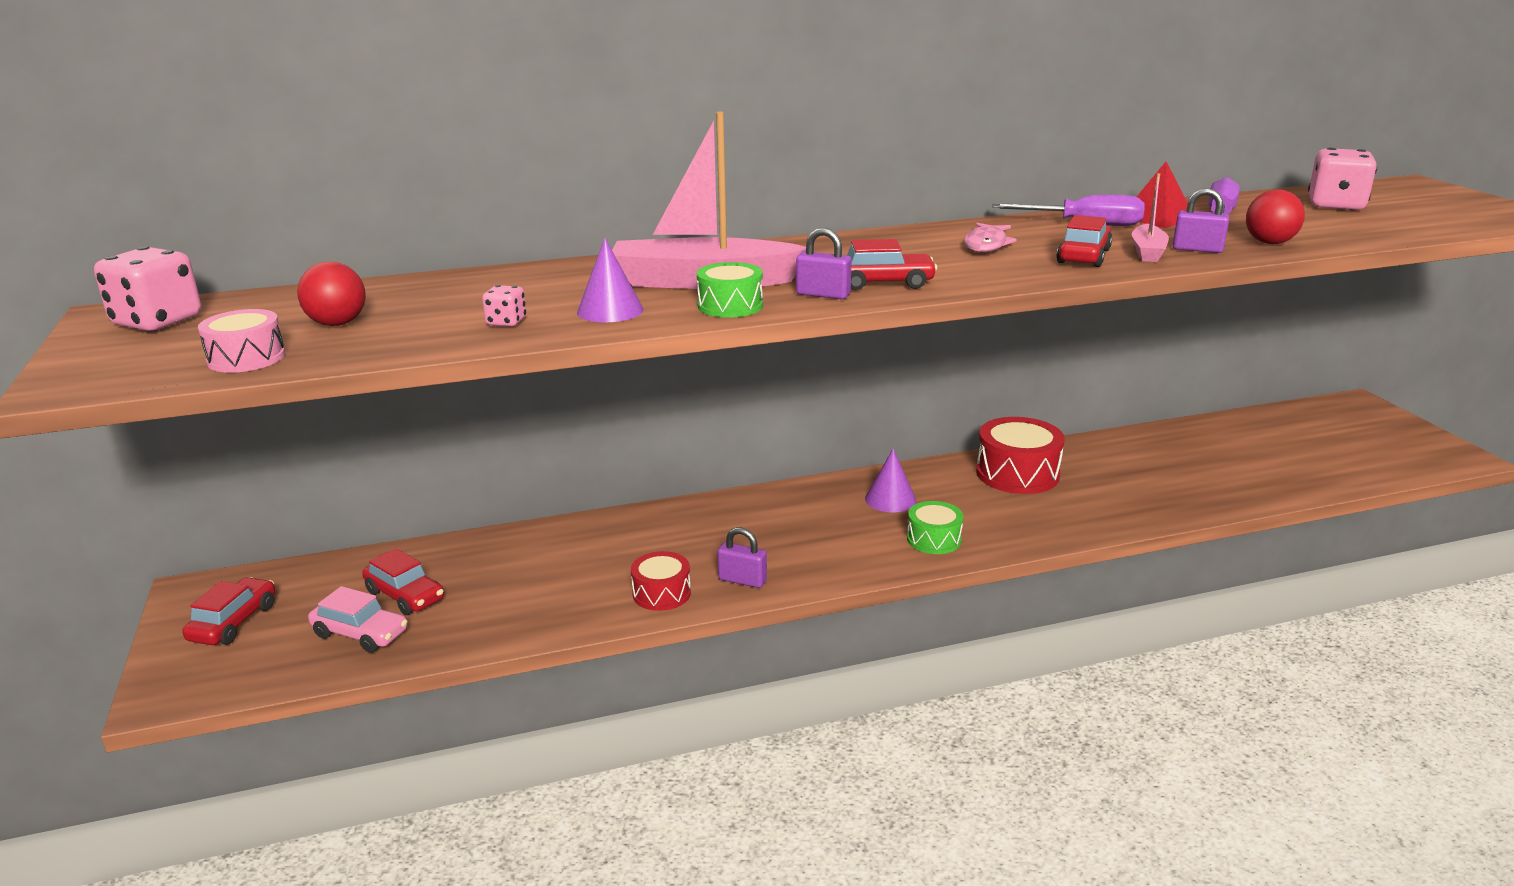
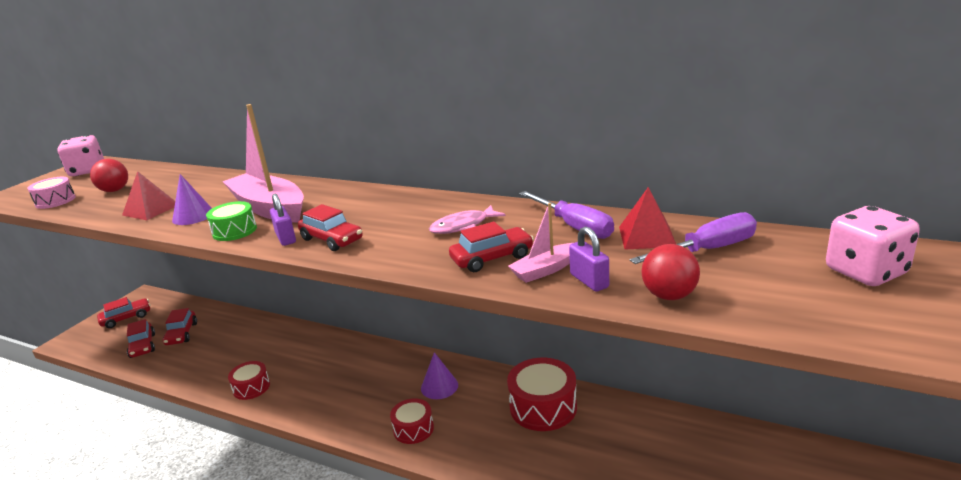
camera: 45 degrees right, 0 degrees up
pink car [308,586,408,653] -> red car [127,319,155,358]
pink dice [482,285,526,326] -> red pyramid [122,171,175,220]
purple padlock [717,527,767,588] -> none
green drum [907,501,963,554] -> red drum [390,398,434,444]

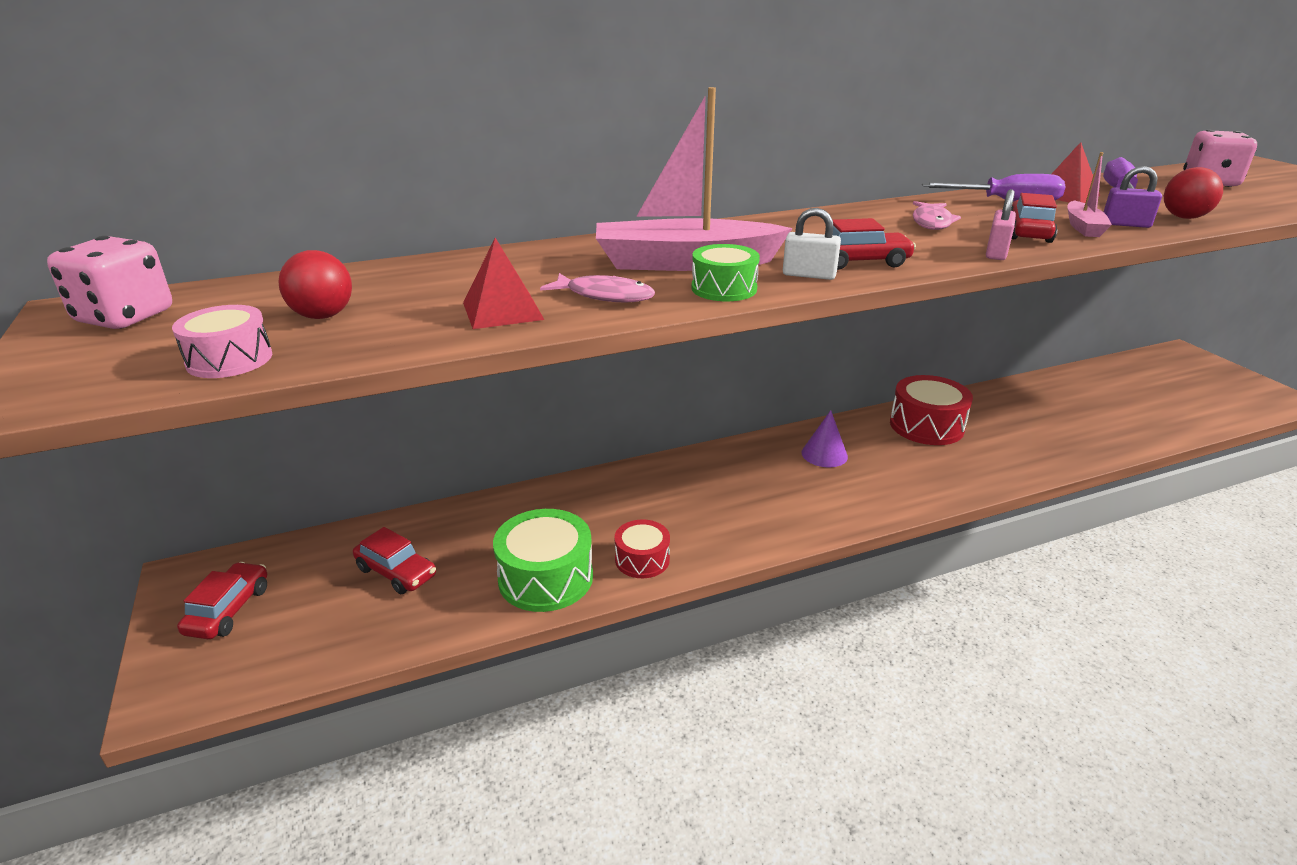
camera: 50 degrees left, 5 degrees up
red car [127,319,155,358] -> none
purple cone [172,174,212,225] -> pink fish [540,273,655,303]
purple padlock [270,194,296,246] -> white padlock [783,208,841,280]
red drum [390,398,434,444] -> none
none -> green drum [493,509,593,612]
none -> pink padlock [986,189,1016,260]

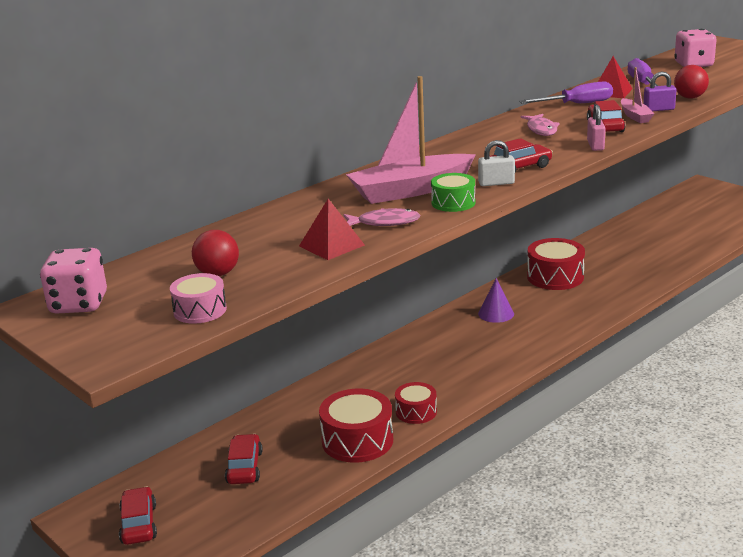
camera: 20 degrees left, 5 degrees down
red car [353,527,436,594] -> red car turned 105 degrees counterclockwise [225,434,263,484]
green drum [493,509,593,612] -> red drum [319,389,393,463]

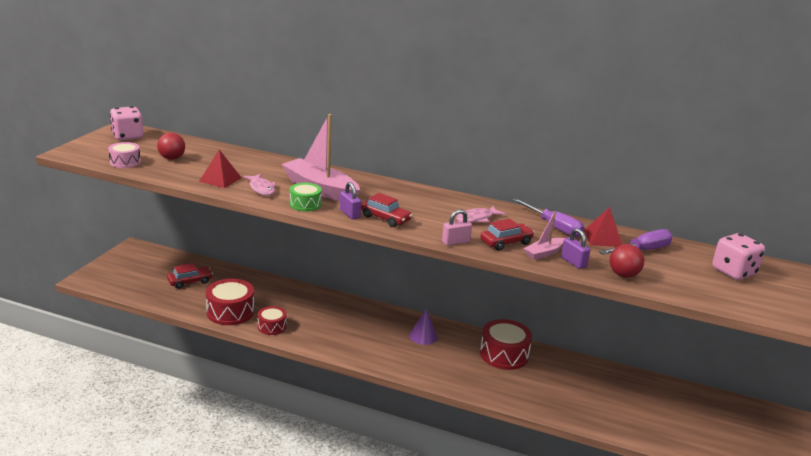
camera: 60 degrees right, 0 degrees up
red car [119,487,157,545] -> none
white padlock [478,140,515,186] -> purple padlock [340,182,361,219]

